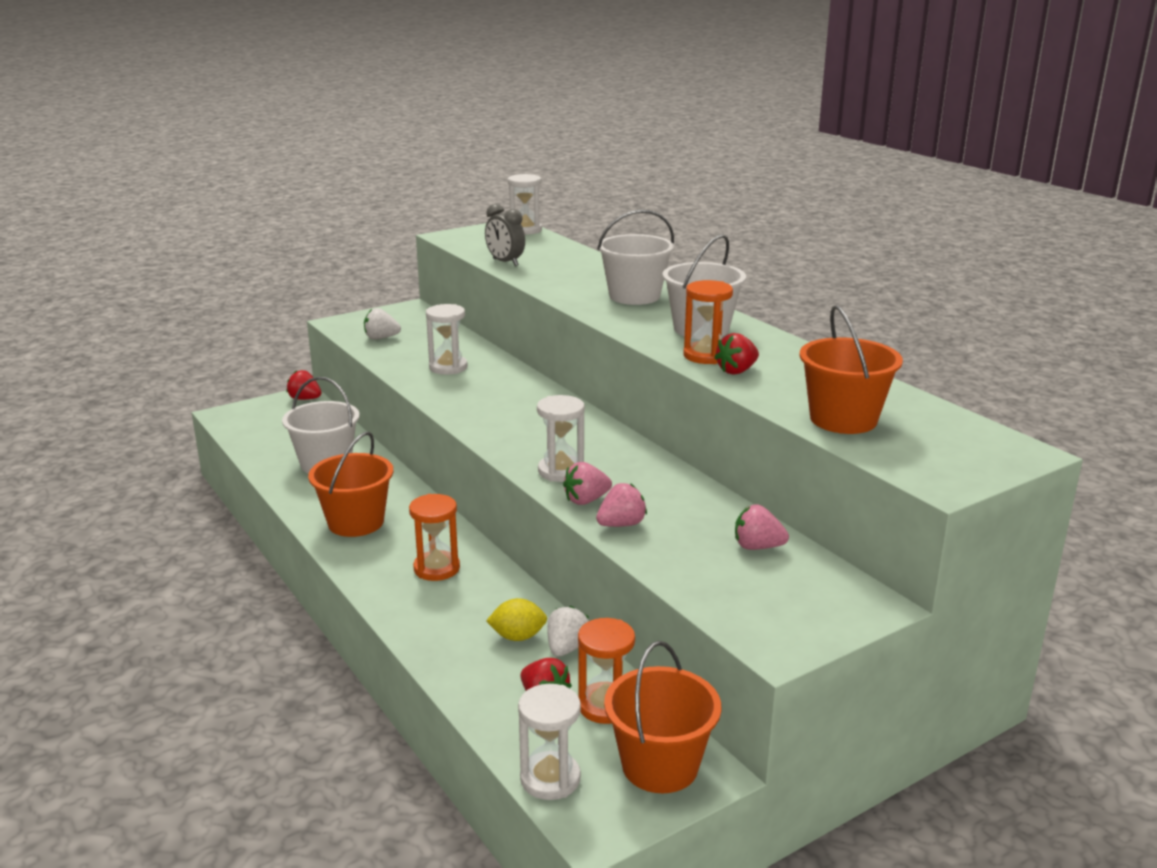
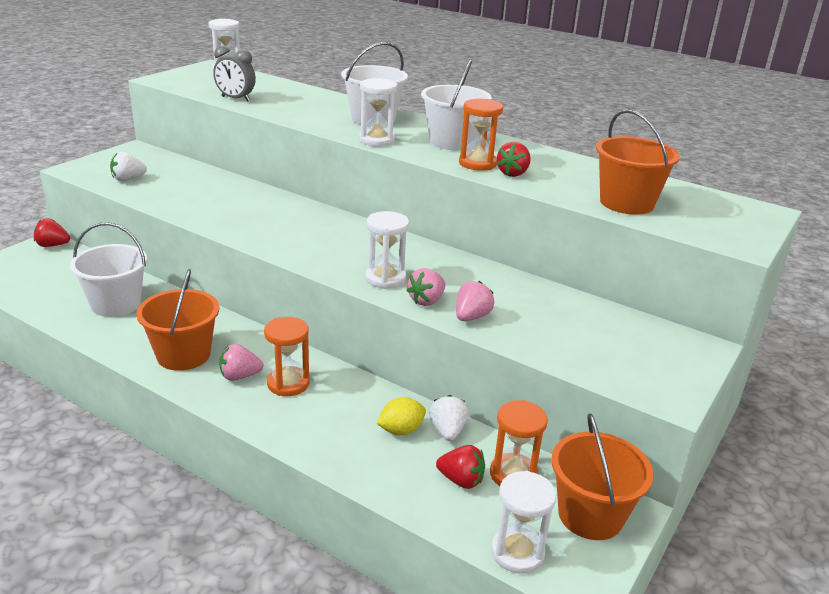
camera: 25 degrees left, 5 degrees up
white hourglass [426,304,468,375] -> white hourglass moved to [359,78,398,146]
pink strawberry [735,504,789,550] -> pink strawberry moved to [219,344,263,381]

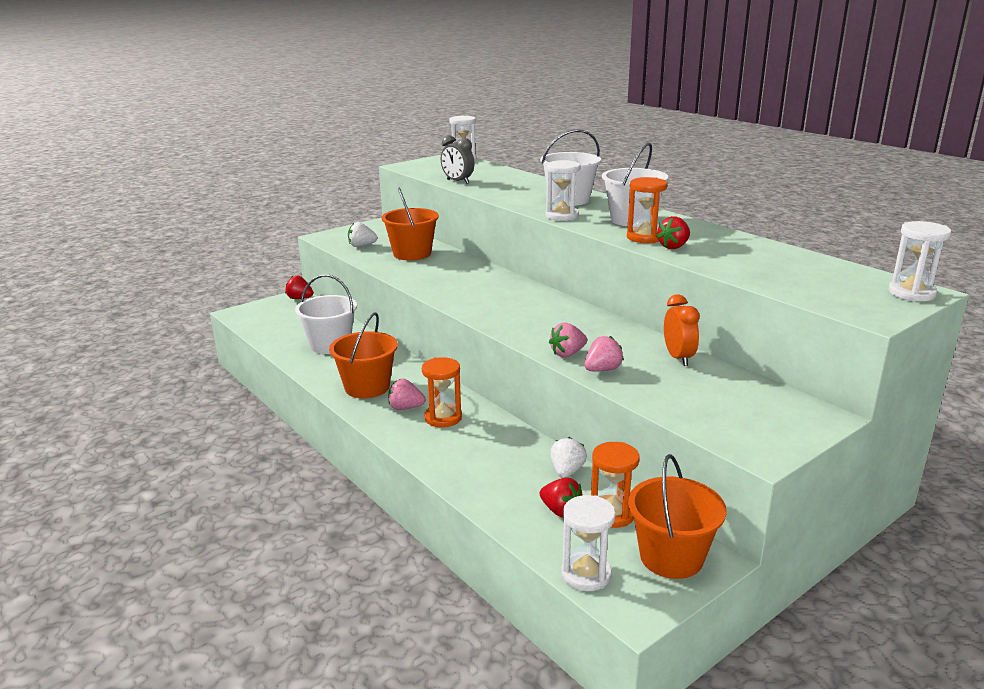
camera: 20 degrees right, 5 degrees down
white hourglass [365,211,409,289] -> white hourglass moved to [888,221,951,302]
yellow lemon [377,397,426,435] -> none
orange bucket [596,109,680,215] -> orange bucket moved to [381,188,439,261]
none -> orange clock [664,294,700,366]

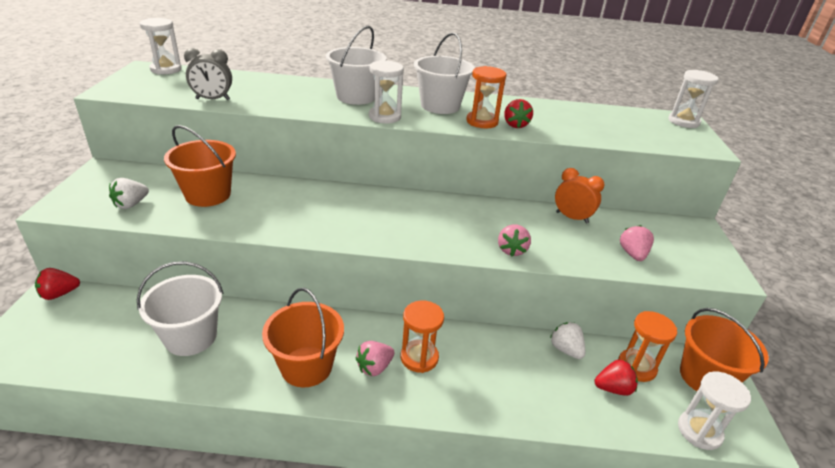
camera: 50 degrees left, 10 degrees up
pink strawberry [584,336,624,371] -> pink strawberry moved to [620,225,654,261]

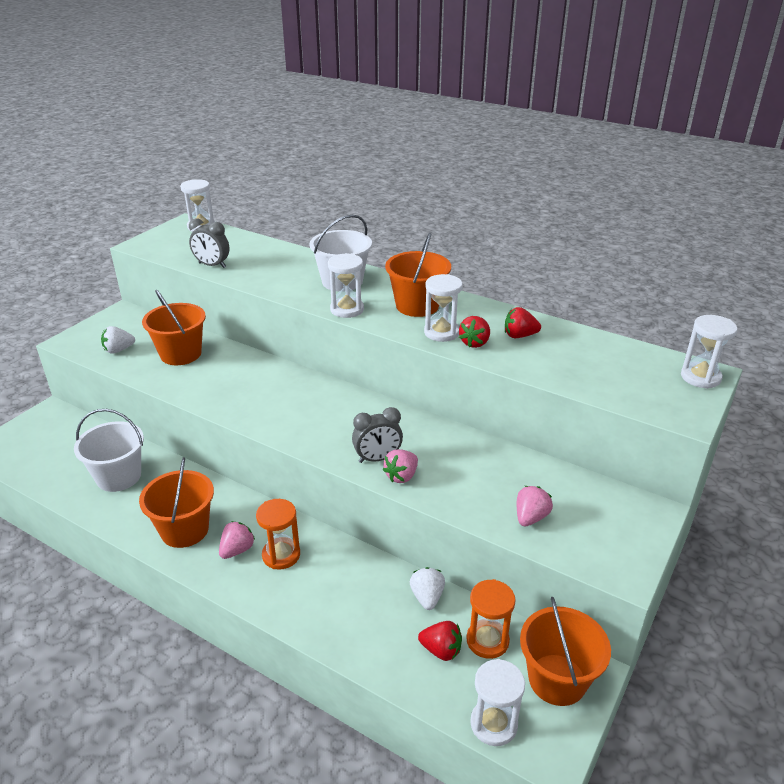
camera: 30 degrees right, 0 degrees up
red strawberry [35,268,80,300] -> red strawberry moved to [505,307,541,338]
pink strawberry [356,341,395,376] -> pink strawberry turned 135 degrees clockwise [219,521,255,559]
white bucket [414,32,475,114] -> orange bucket [385,232,451,317]
orange hourglass [466,66,507,128] -> white hourglass [424,274,463,342]
orange clock [555,168,605,224] -> none
none -> grey clock [352,407,403,463]

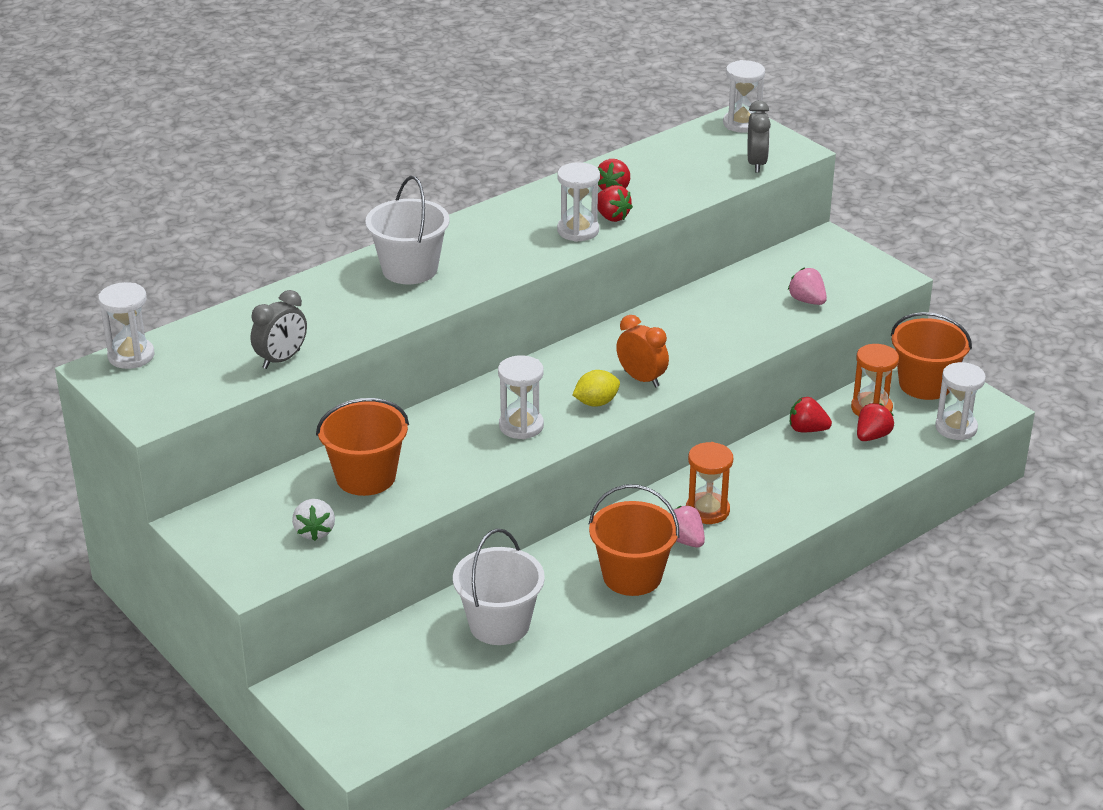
camera: 70 degrees left, 0 degrees up
white hourglass [328,253,364,318] -> white hourglass moved to [498,355,544,439]
grey clock [352,407,403,463] -> grey clock moved to [747,100,771,173]
pink strawberry [383,449,418,483] -> none
orange bucket [385,232,451,317] -> none
white strawberry [410,567,445,610] -> red strawberry [790,397,832,432]
none -> yellow lemon [572,370,620,407]
none -> orange clock [616,315,669,387]

